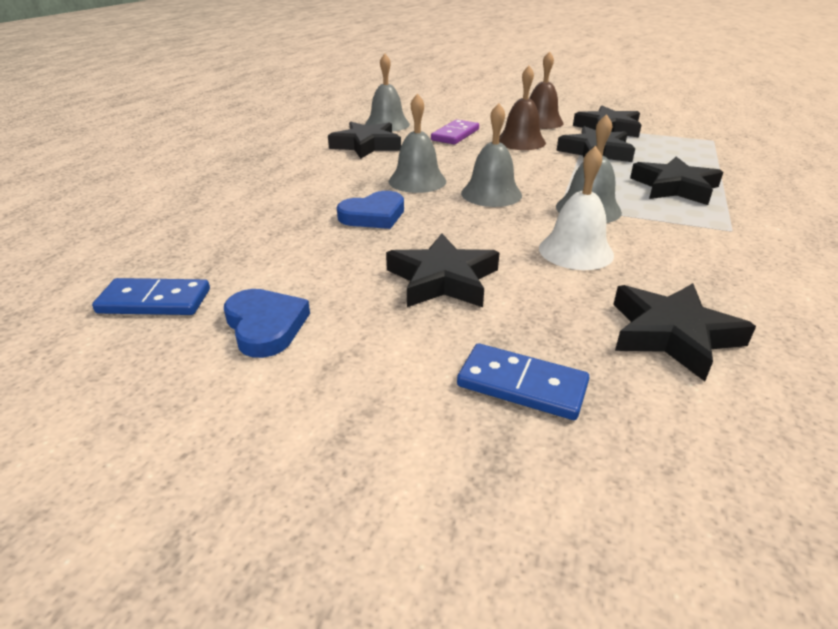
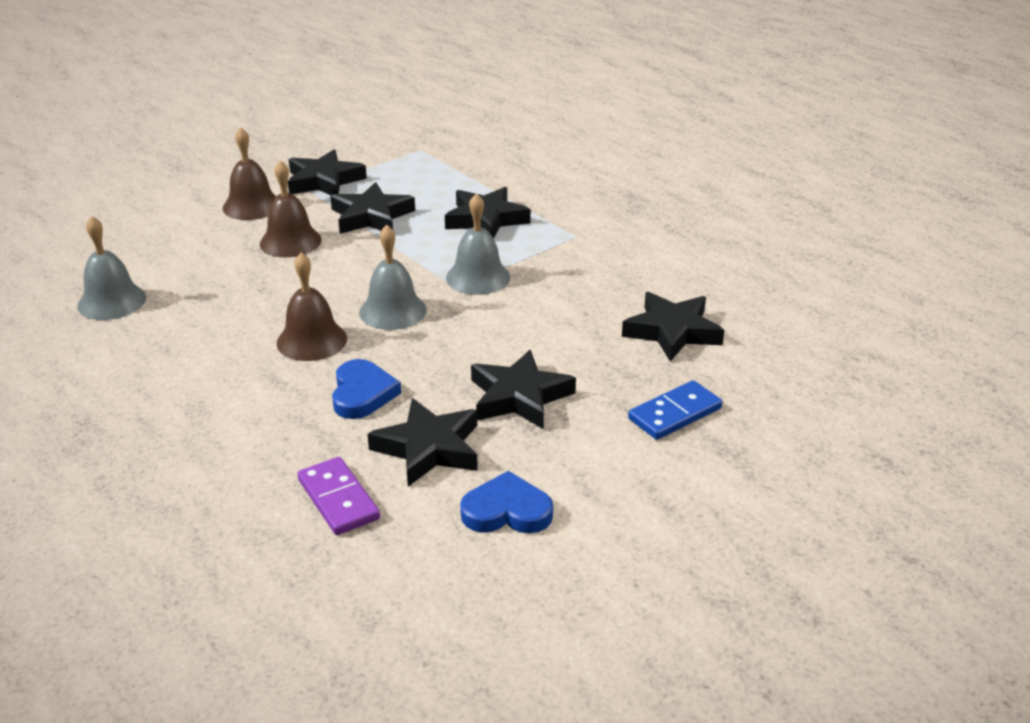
camera: 60 degrees left, 0 degrees up
blue domino [92,278,210,315] -> none
black star [328,122,401,159] -> black star moved to [368,398,478,487]
grey bell [389,93,446,193] -> brown bell [277,252,347,361]
purple domino [431,119,479,144] -> purple domino moved to [297,457,380,535]
white bell [539,146,614,270] -> none

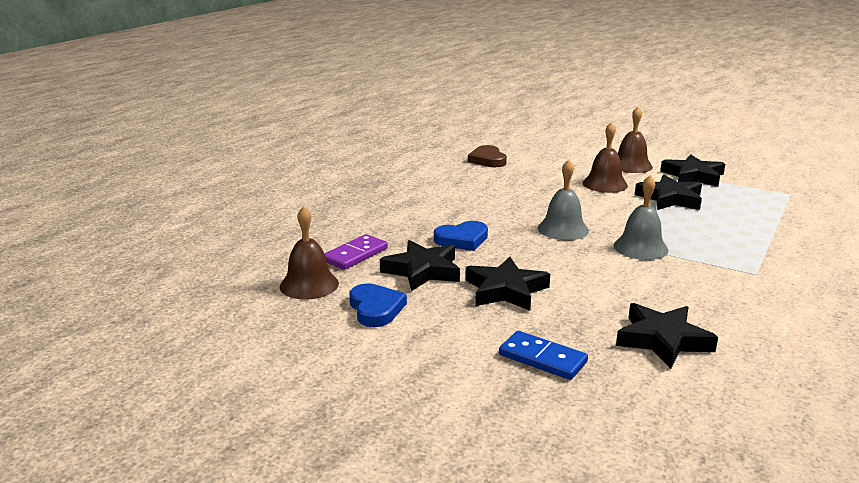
camera: 70 degrees right, 10 degrees down
grey bell [77,216,146,320] -> brown heart [468,145,507,167]
brown bell [277,252,347,361] -> brown bell moved to [280,206,339,299]
black star [445,187,531,239] -> none

